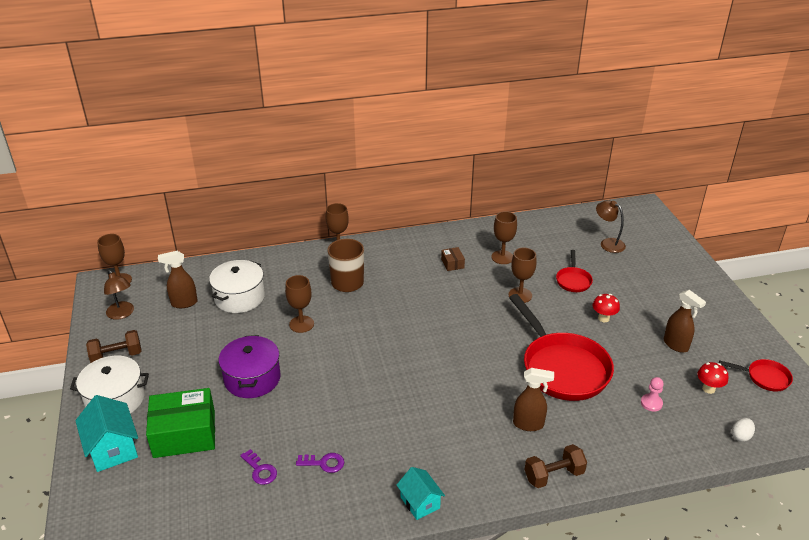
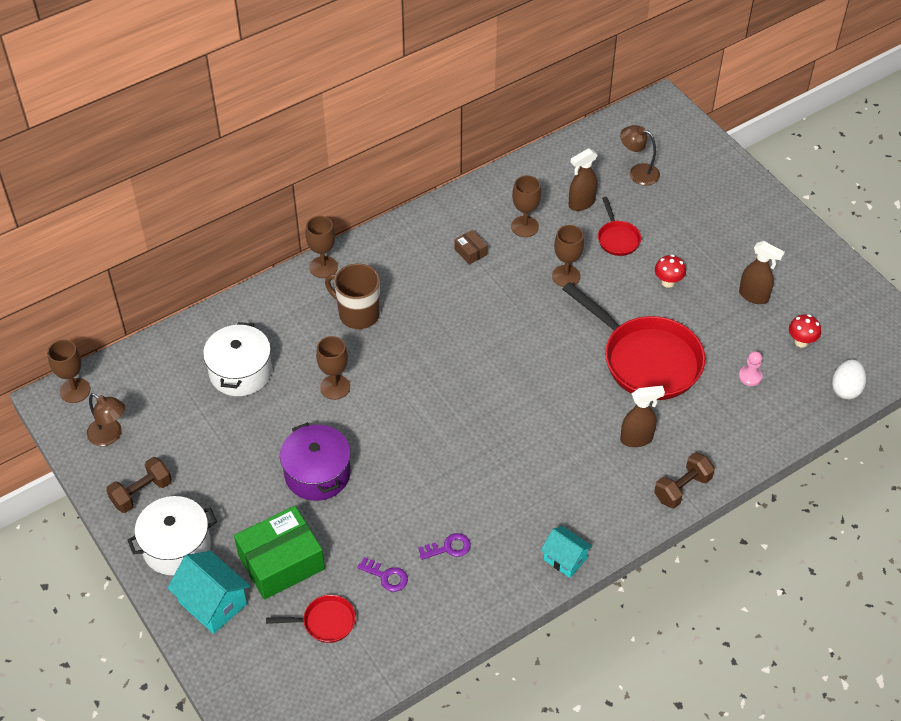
camera: 20 degrees left, 15 degrees up
brown spray bottle [158,251,198,308] -> brown spray bottle moved to [569,148,598,211]
red pan [719,359,793,391] -> red pan moved to [266,595,356,643]
white egg [732,418,755,442] -> white egg [832,359,866,400], size x1.52

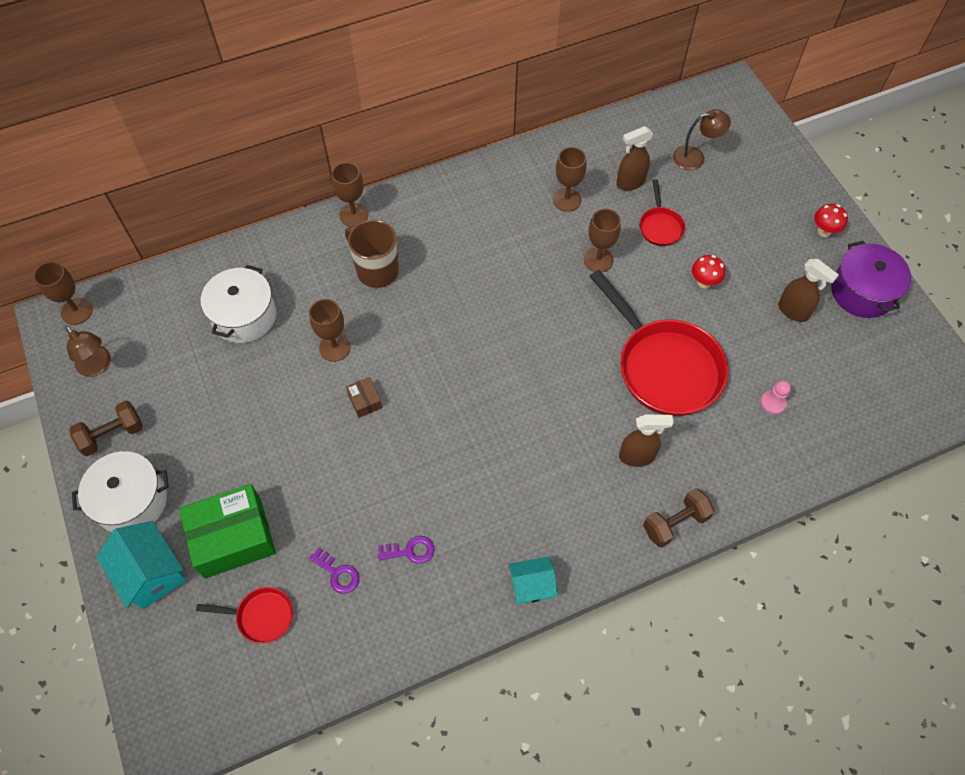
camera: 10 degrees right, 10 degrees up
purple pot [280,422,351,501] -> purple pot moved to [831,241,911,318]
brown box [454,230,487,265] -> brown box moved to [346,377,382,418]
turquoise house [541,526,593,578] -> turquoise house turned 60 degrees counterclockwise [509,556,558,604]
brown lamp [620,125,660,185] -> brown lamp turned 135 degrees clockwise [673,109,731,170]
red mushroom [789,314,821,348] -> red mushroom moved to [814,204,848,237]
white egg [832,359,866,400] -> none

